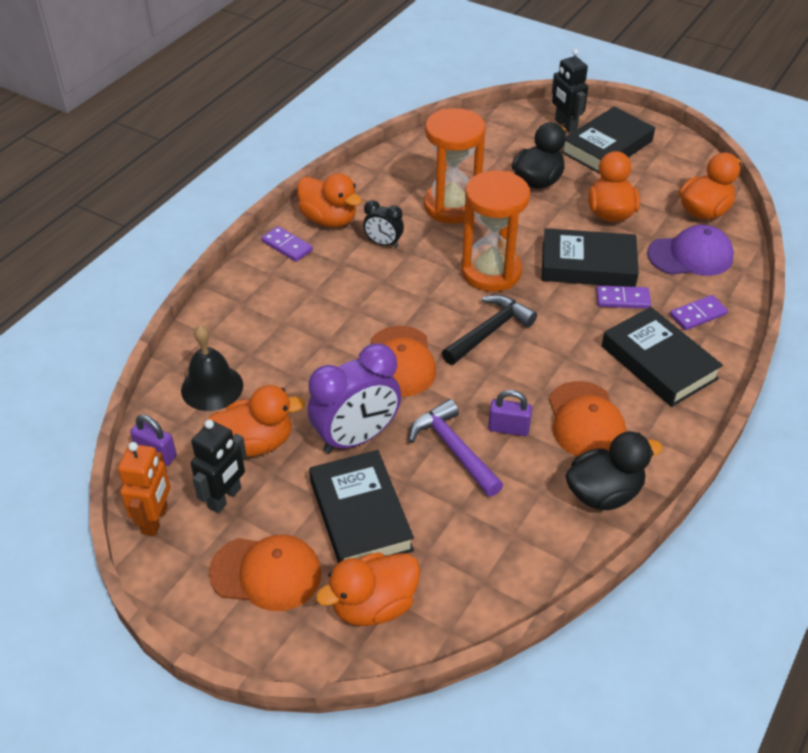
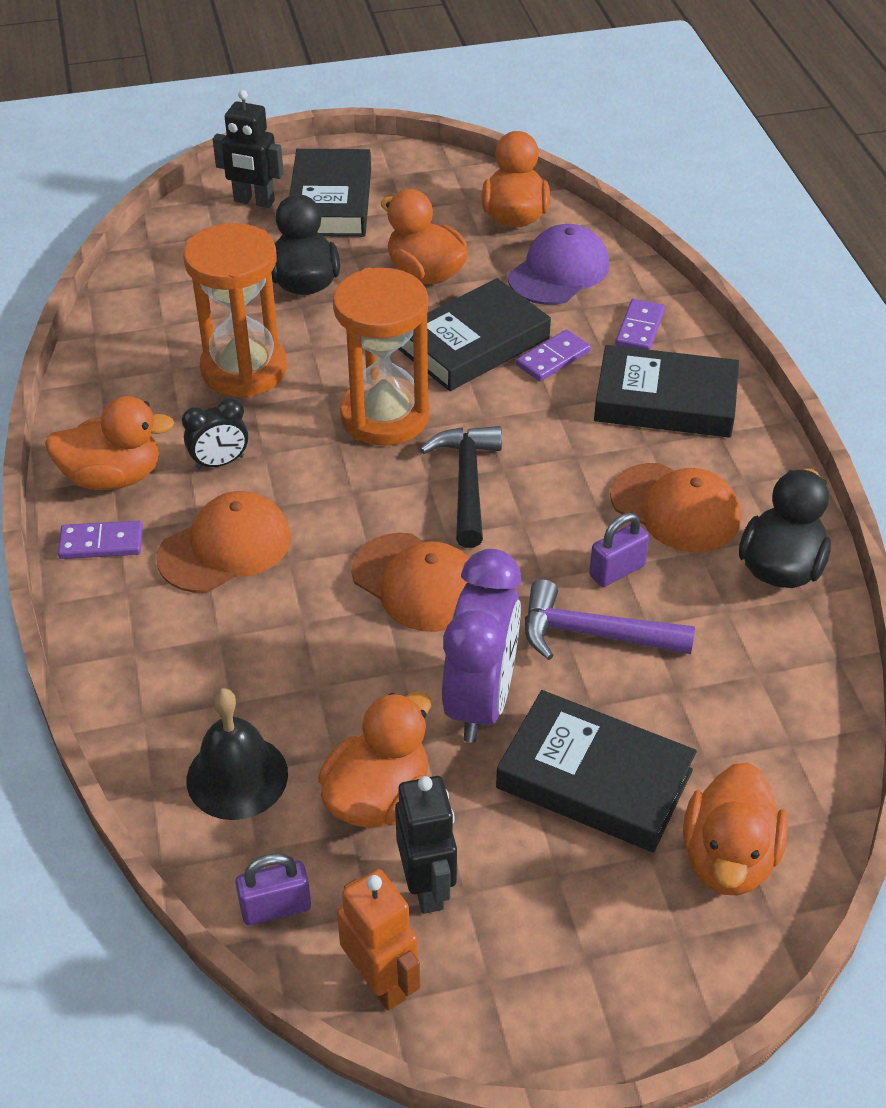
camera: 45 degrees left, 0 degrees up
orange cap [209,535,321,611] -> orange cap moved to [156,491,291,593]

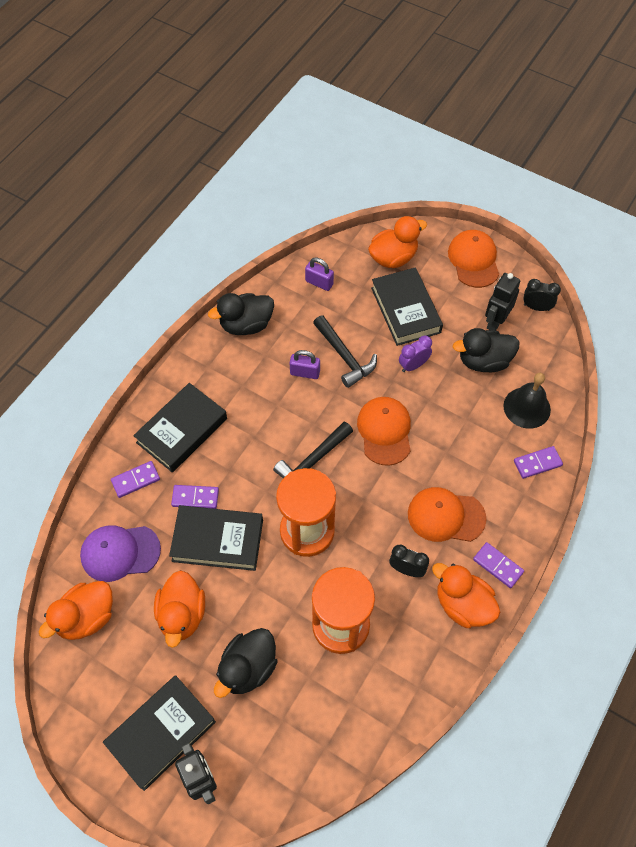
camera: 135 degrees left, 15 degrees up
purple padlock [235,853,311,925] -> purple padlock moved to [305,258,334,291]
orange duck [318,691,431,828] -> black duck [453,328,519,372]
orange robot [337,869,420,1010] -> black clock [523,279,561,311]
purple clock [442,549,521,743] -> purple clock [399,335,432,372], size x0.52
purple hammer [525,579,695,660] -> black hammer [313,315,377,388]
black book [594,345,739,438] -> black book turned 75 degrees clockwise [133,383,227,472]
orange cap [610,463,741,552] -> orange cap moved to [448,230,499,288]
none -> purple domino [514,446,563,479]

